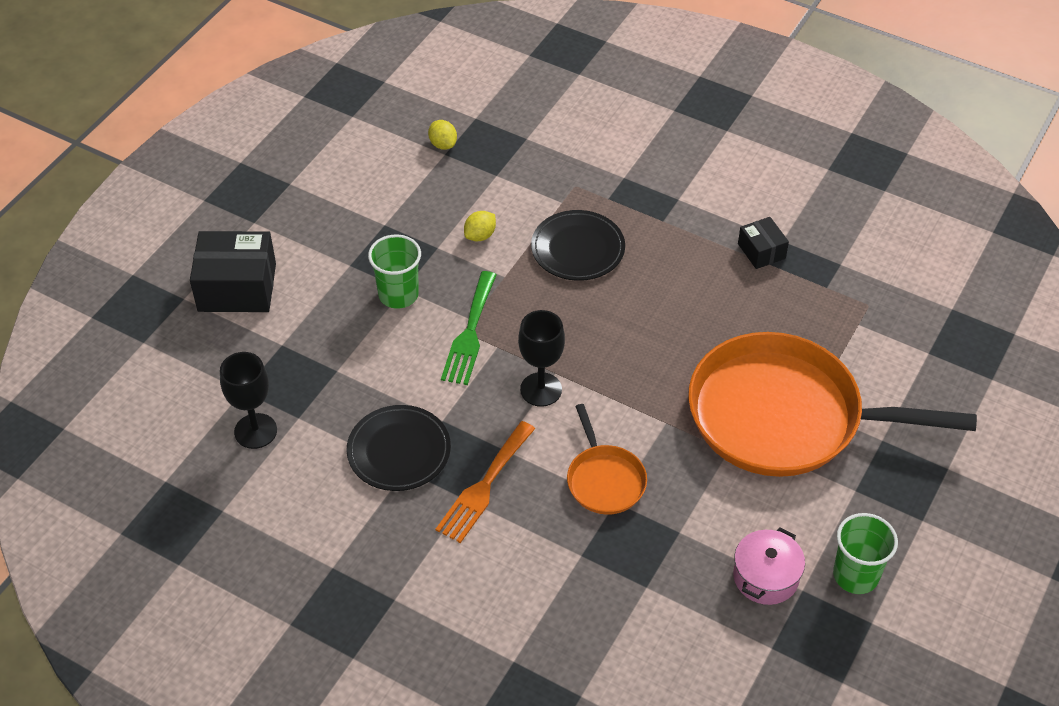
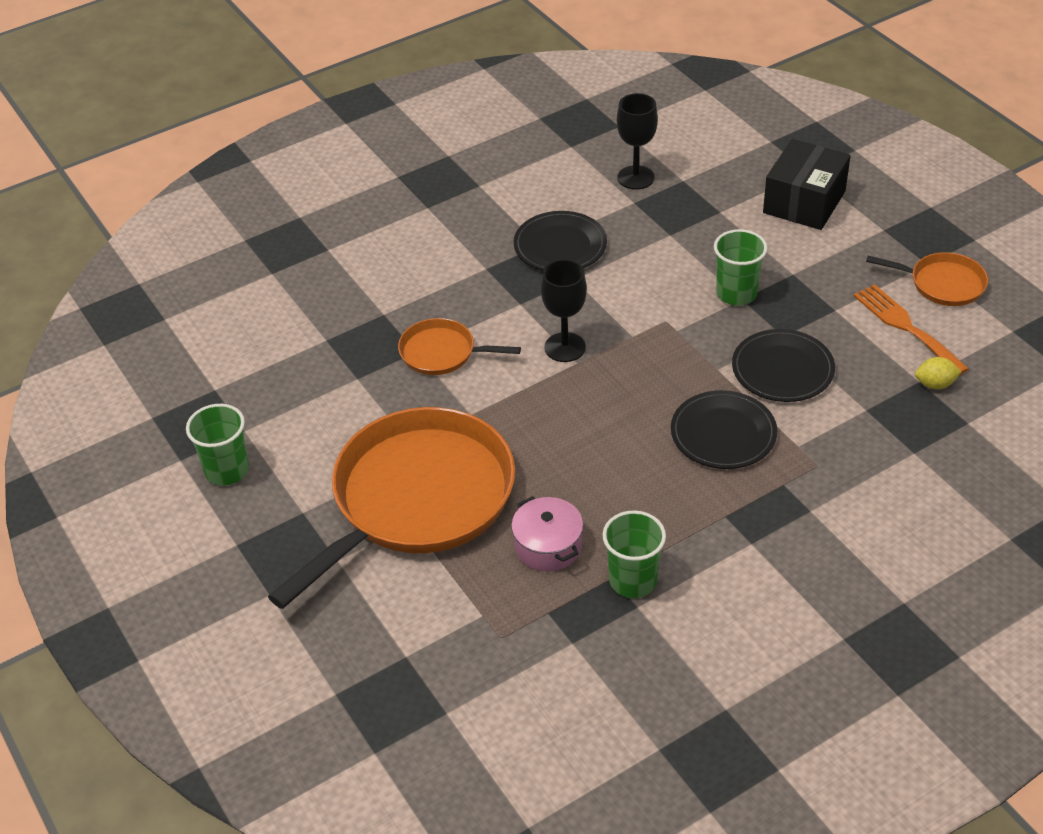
camera: 120 degrees right, 5 degrees down
orange fork [435,421,535,543] -> orange fork moved to [854,284,969,375]
green fork [441,271,497,385] -> none
yellow lemon [464,211,496,241] -> black plate [732,329,835,402]
pink pot [733,527,805,605] -> pink pot moved to [511,496,583,572]
black box [738,217,789,269] -> green cup [602,511,666,598]
none -> orange pan [866,252,988,306]

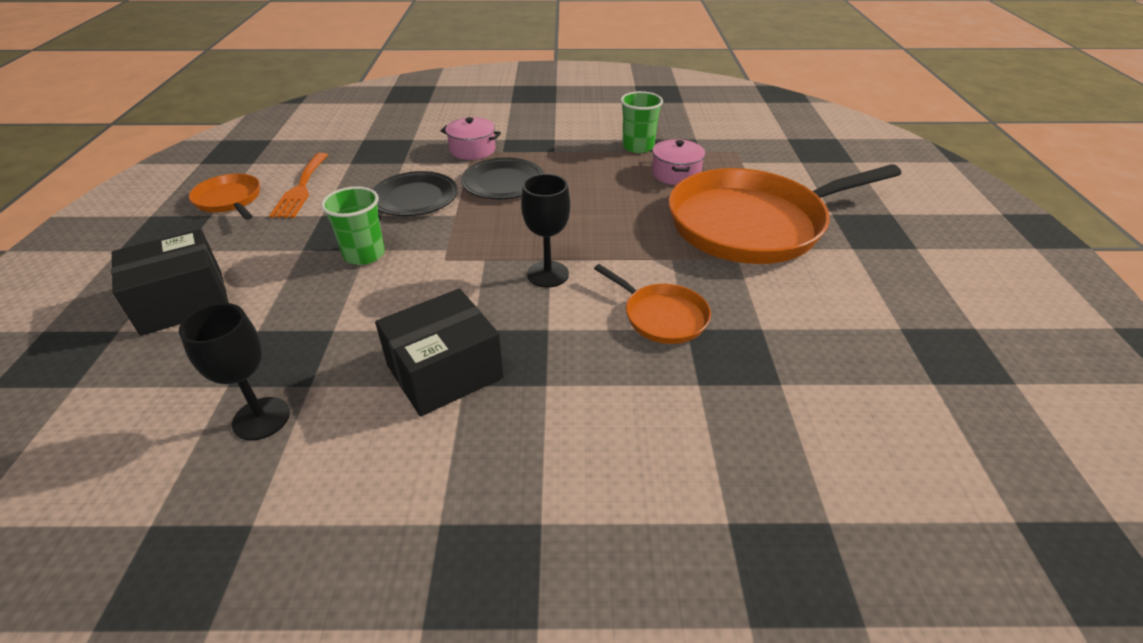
camera: 150 degrees left, 5 degrees down
green cup [186,404,249,486] -> none
black plate [514,211,607,271] -> black box [375,288,504,417]
yellow lemon [915,357,962,389] -> none
none -> pink pot [441,117,501,160]

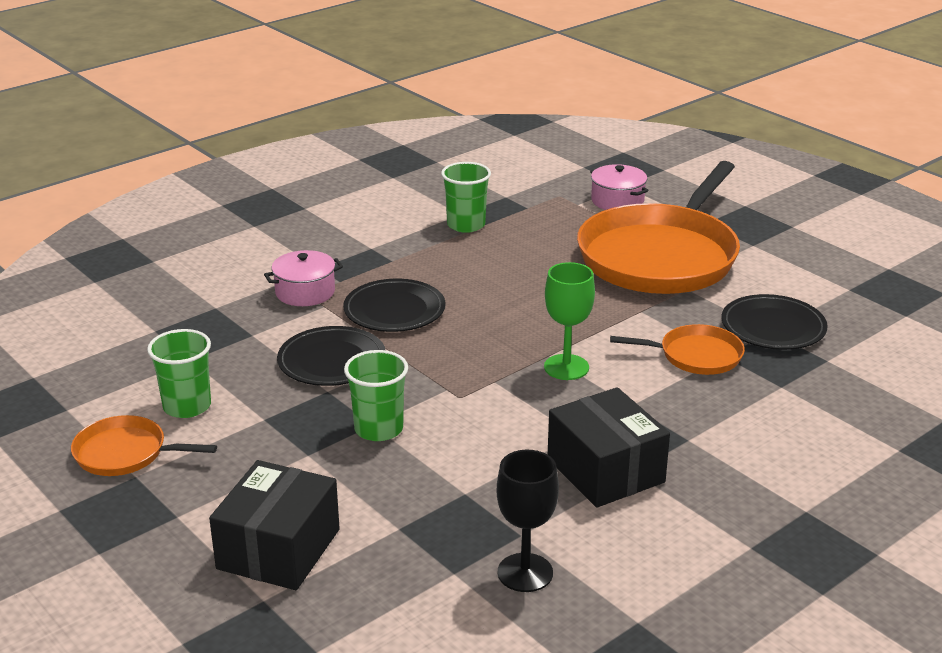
camera: 40 degrees left, 10 degrees down
orange fork [269,153,328,218] -> green cup [147,329,211,418]
black box [375,288,504,417] -> black box turned 45 degrees counterclockwise [548,387,670,508]
black goblet [521,174,570,288] -> green goblet [544,262,595,380]
pink pot [652,139,705,185] -> pink pot moved to [590,164,648,210]
none -> black plate [721,294,828,350]

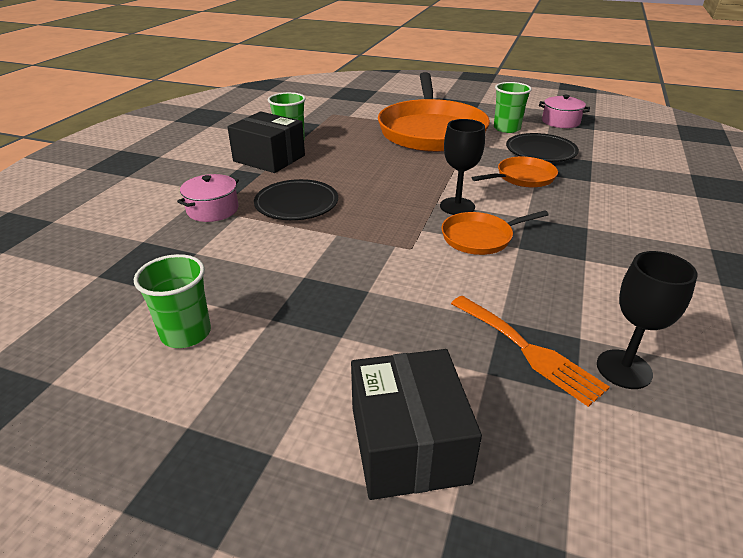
camera: 30 degrees left, 5 degrees up
orange pan [71,415,217,476] -> orange pan moved to [442,210,549,255]
black plate [277,326,385,386] -> none
green cup [344,350,408,441] -> green cup moved to [494,82,532,133]
green goblet [544,262,595,380] -> black goblet [440,119,485,215]
black box [548,387,670,508] -> black box moved to [227,111,305,173]
pink pot [590,164,648,210] -> pink pot moved to [539,95,590,128]
none -> orange fork [451,296,610,407]

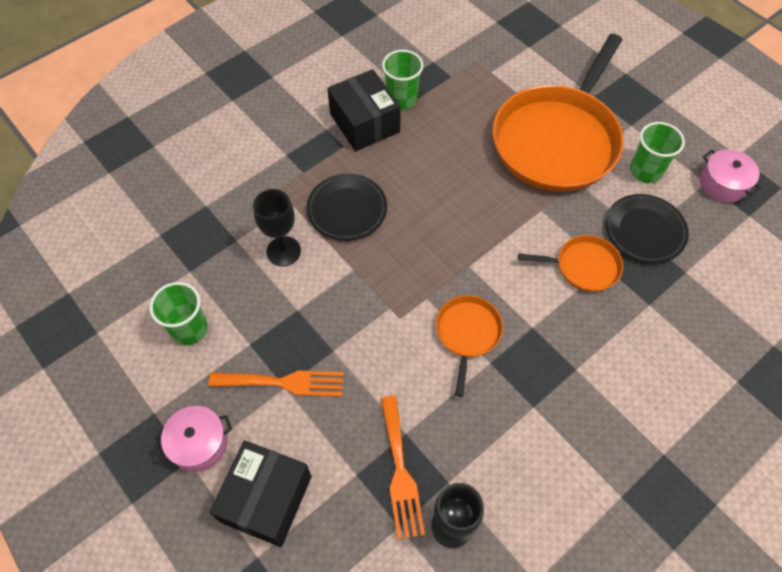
camera: 30 degrees right, 25 degrees up
pink pot [177,174,239,222] -> pink pot moved to [154,406,232,472]
black goblet [440,119,485,215] -> black goblet moved to [253,189,301,266]
orange pan [442,210,549,255] -> orange pan turned 90 degrees clockwise [436,295,503,397]
none -> orange fork [209,371,344,397]

